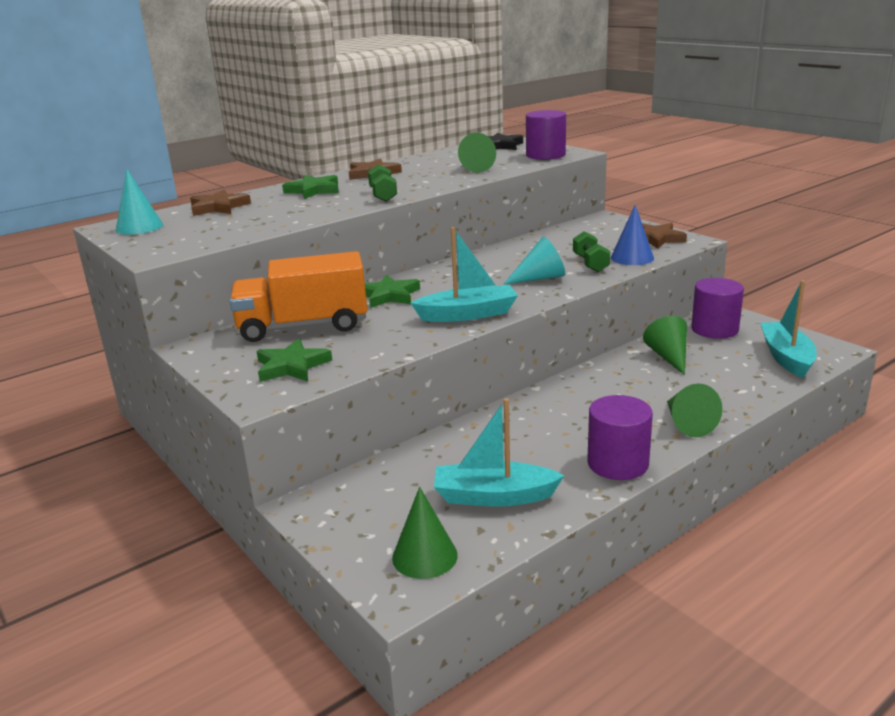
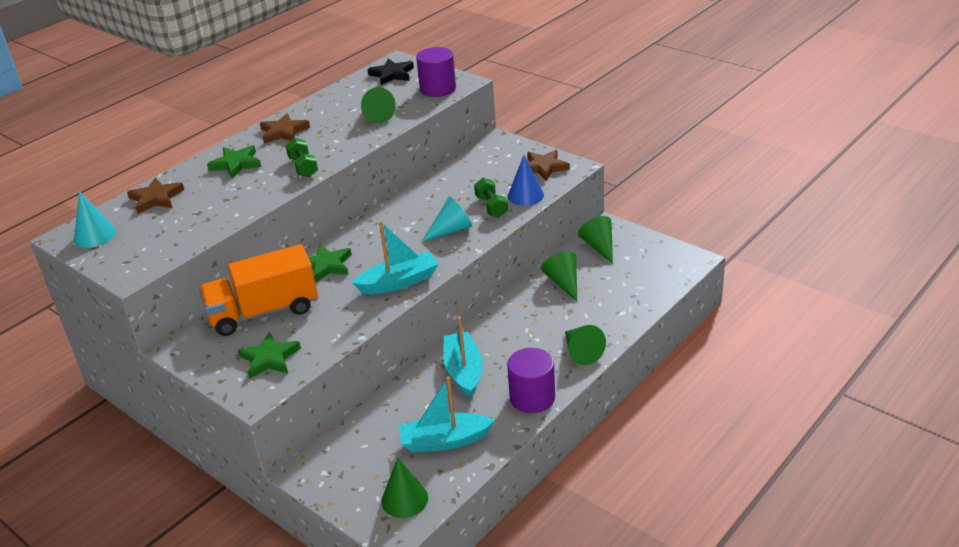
camera: 10 degrees left, 10 degrees up
purple cylinder [691,278,744,339] -> green cone [578,216,613,264]
turquoise boat [761,280,817,378] -> turquoise boat moved to [443,316,483,398]

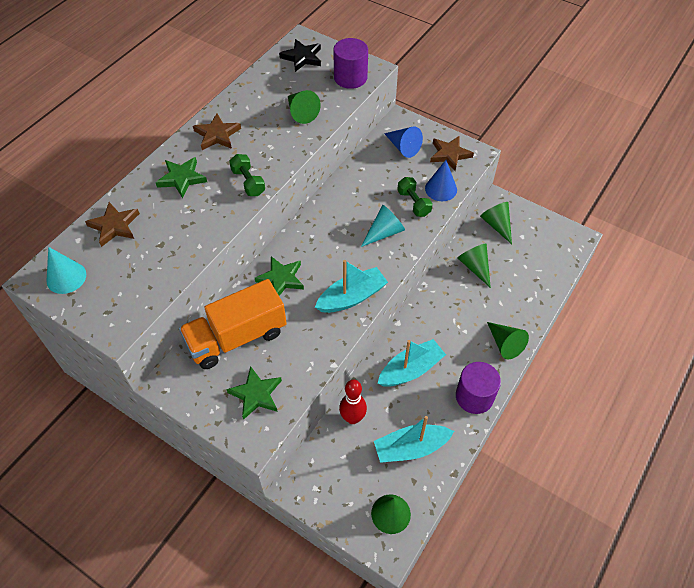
camera: 10 degrees left, 20 degrees up
turquoise boat [443,316,483,398] -> turquoise boat turned 75 degrees clockwise [377,339,446,387]
none -> red bowling pin [339,380,367,424]
none -> blue cone [384,126,423,158]

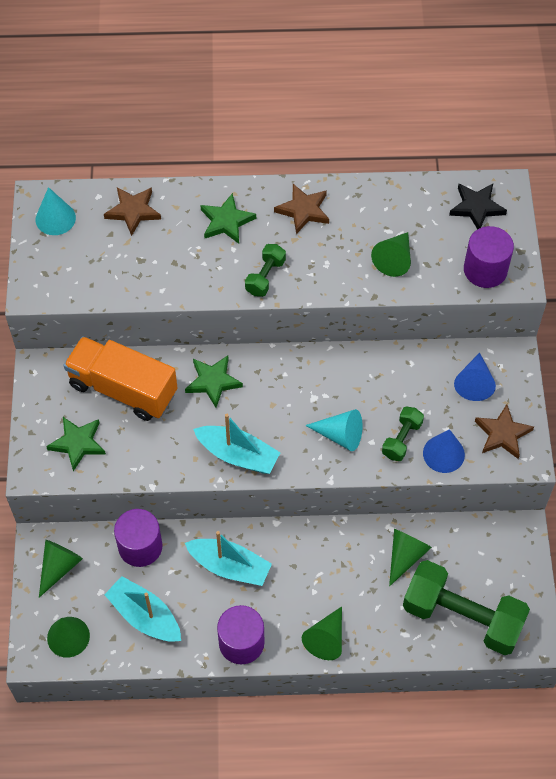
camera: 55 degrees right, 5 degrees up
red bowling pin [339,380,367,424] -> purple cylinder [114,509,162,567]
green cone [480,202,512,244] -> green cone moved to [39,540,83,598]
none -> green dumbbell [403,560,530,655]

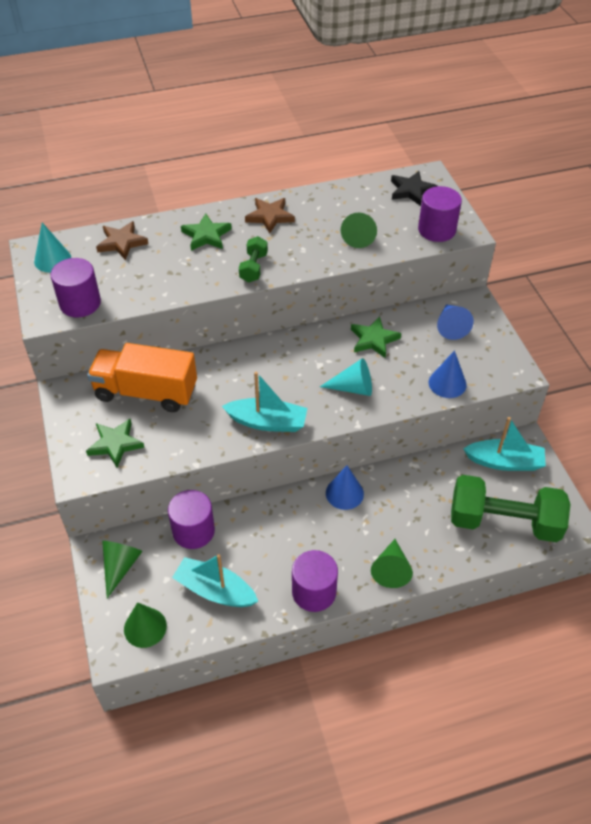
camera: 15 degrees left, 10 degrees down
green star [185,356,243,408] -> green star moved to [351,316,401,358]
turquoise boat [185,531,272,586] -> turquoise boat moved to [463,417,546,471]
green dumbbell [382,406,424,461] -> none
green cone [389,529,432,587] -> none
brown star [475,404,534,459] -> none
none -> purple cylinder [51,258,101,317]
none -> blue cone [326,465,364,510]

